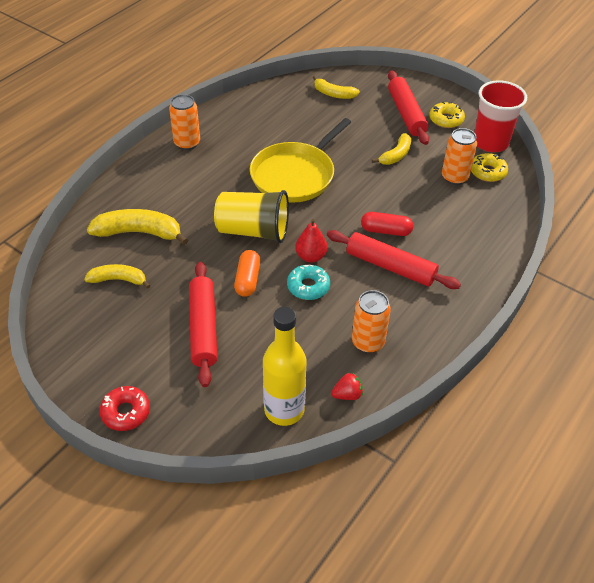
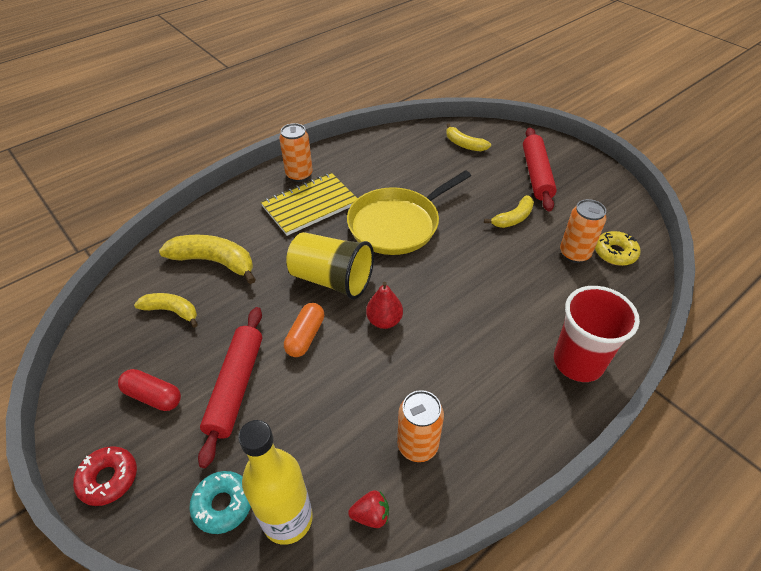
camera: 15 degrees right, 0 degrees up
turquoise donut [287,264,330,300] -> turquoise donut moved to [189,471,251,534]
red rolling pin [327,230,461,289] -> none
red capsule [361,212,413,236] -> red capsule moved to [118,369,181,411]
yellow donut [429,102,465,128] -> none
red cup [474,81,527,152] -> red cup moved to [554,286,640,382]
none -> yellow notebook [261,173,358,236]

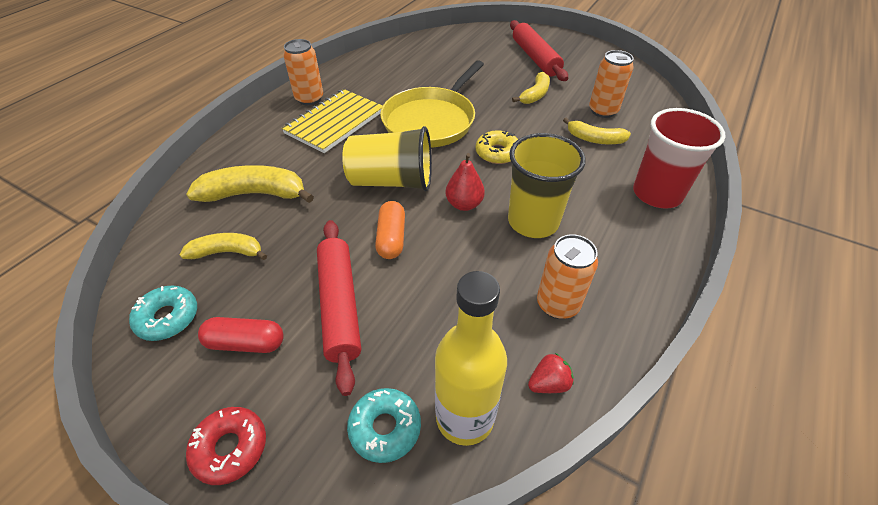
camera: 20 degrees left, 0 degrees up
yellow banana [446,124,491,151] -> yellow banana moved to [563,118,631,145]
yellow donut [595,231,640,266] -> yellow donut moved to [476,131,518,164]
none -> turquoise donut [129,285,197,341]
none -> yellow cup [508,133,586,238]

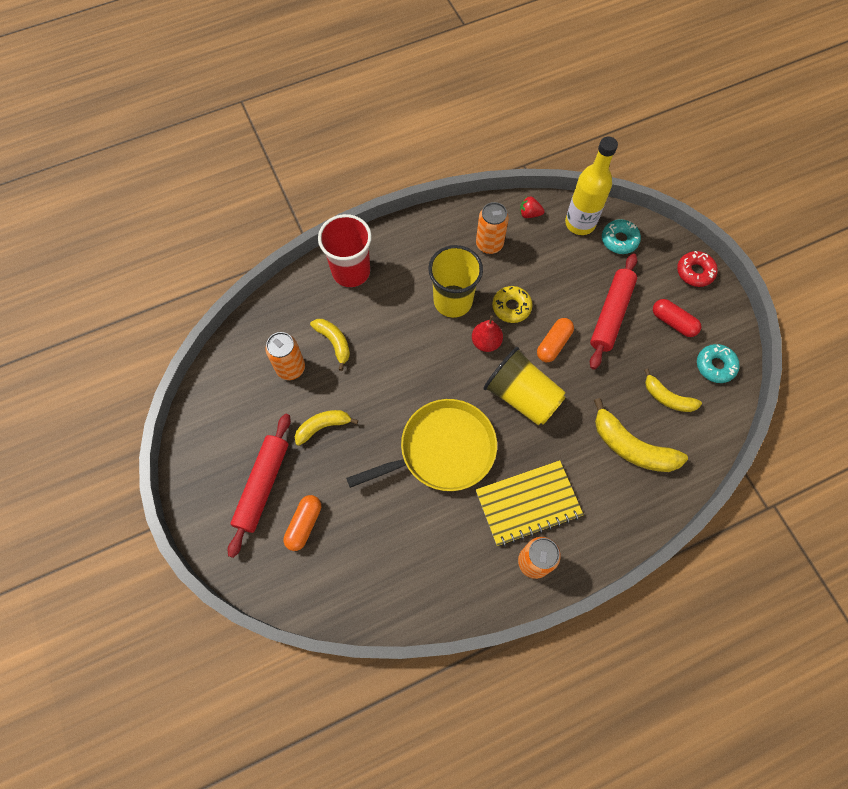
camera: 145 degrees left, 20 degrees up
yellow donut [476,131,518,164] -> yellow donut moved to [492,286,533,323]
none -> orange capsule [284,495,321,551]

